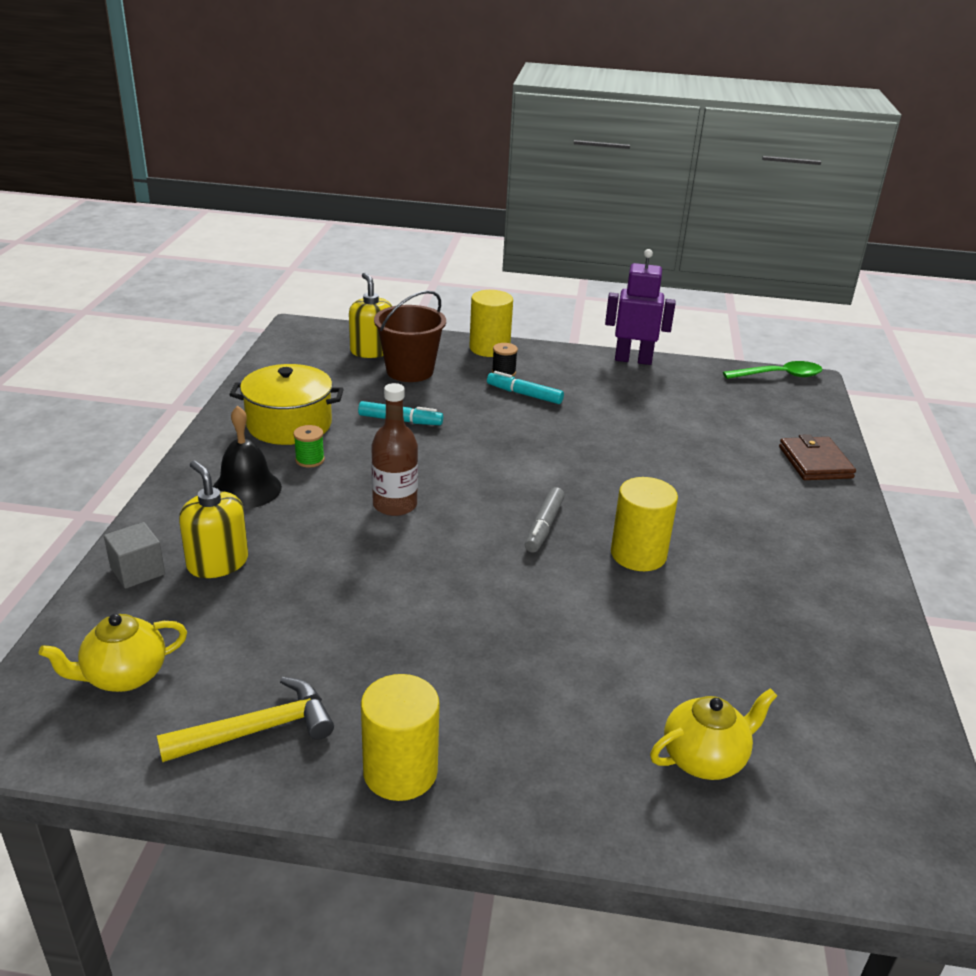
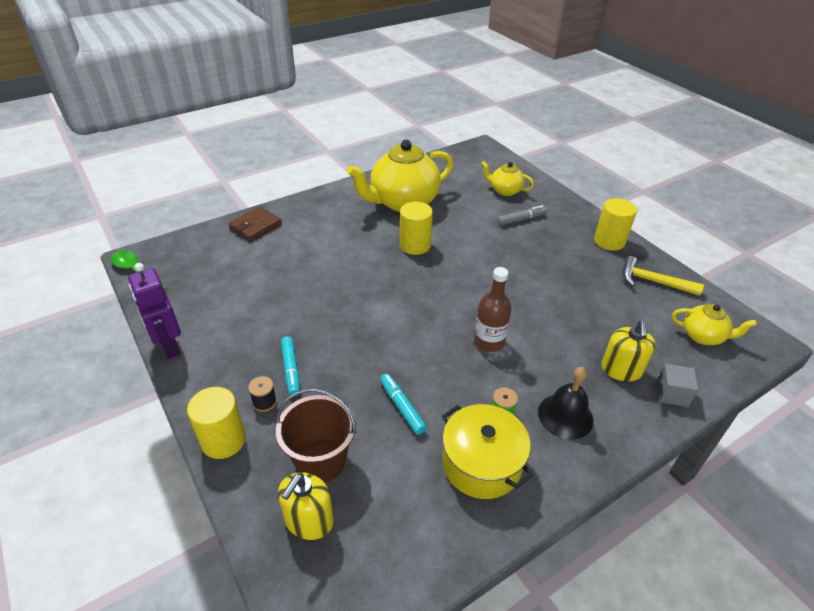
camera: 130 degrees left, 10 degrees up
grey marker [525,487,565,553] -> grey marker moved to [497,205,547,226]
none -> yellow teapot [347,140,453,212]

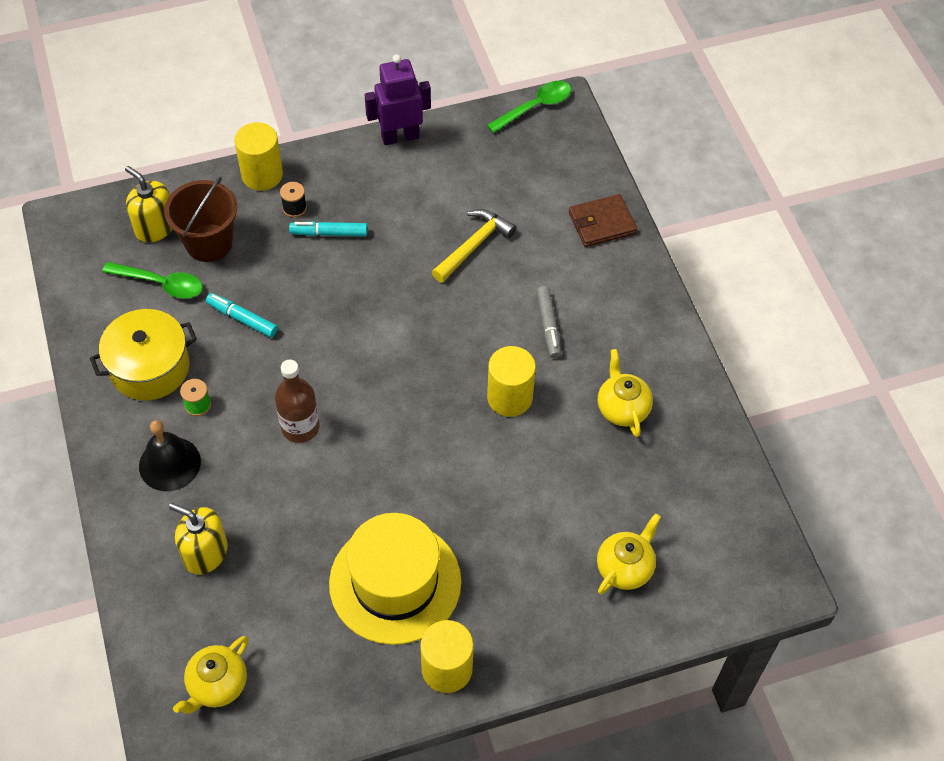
camera: 105 degrees right, 15 degrees up
brown wallet [229,206,282,241] -> brown wallet turned 75 degrees counterclockwise [569,194,637,247]
yellow teapot [347,140,453,212] -> yellow teapot [598,349,653,437], size x0.50
turquoise marker [380,374,427,435] -> turquoise marker turned 135 degrees counterclockwise [206,293,278,338]
grey marker [497,205,547,226] -> grey marker moved to [536,286,561,358]
yellow hammer [623,256,704,296] -> yellow hammer moved to [432,209,516,283]
grey cube [657,364,698,407] -> none
none -> green spoon [102,262,203,299]
none -> yellow hat [329,513,461,645]

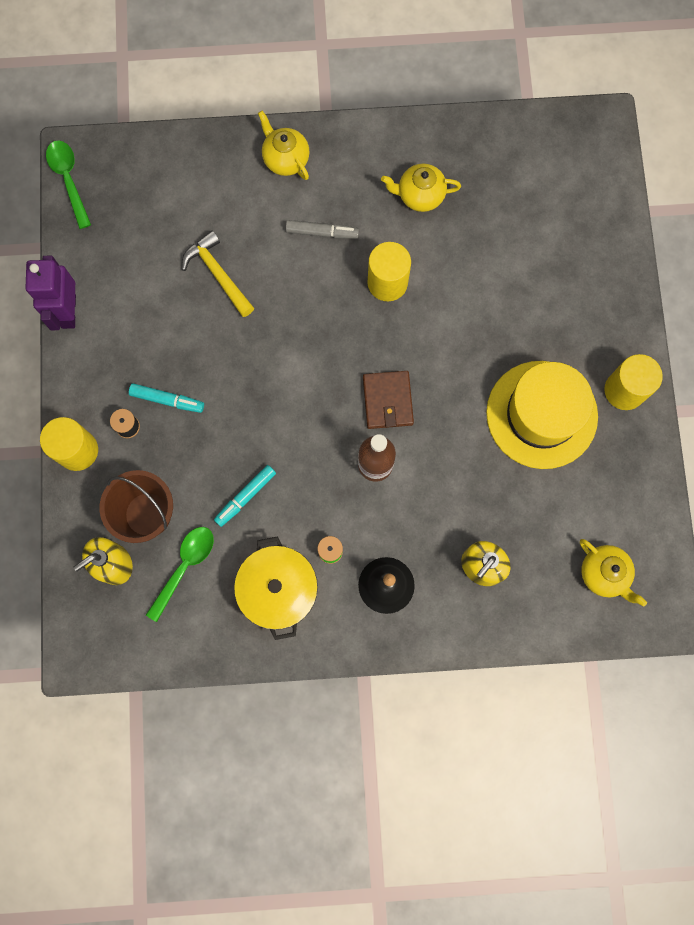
camera: 75 degrees left, 20 degrees up
turquoise marker [289,221,368,236] -> turquoise marker turned 90 degrees counterclockwise [129,383,204,413]
brown wallet [569,194,637,247] -> brown wallet moved to [363,371,414,429]
yellow teapot [597,513,661,595] -> yellow teapot moved to [258,111,310,180]

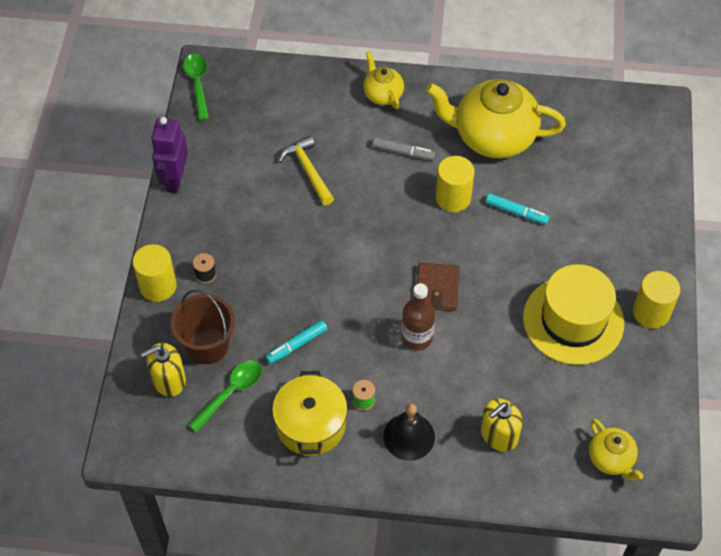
camera: 10 degrees right, 20 degrees down
turquoise marker [129,383,204,413] -> turquoise marker moved to [486,193,550,224]
yellow teapot [381,164,461,212] -> yellow teapot [426,79,566,158], size x2.01

